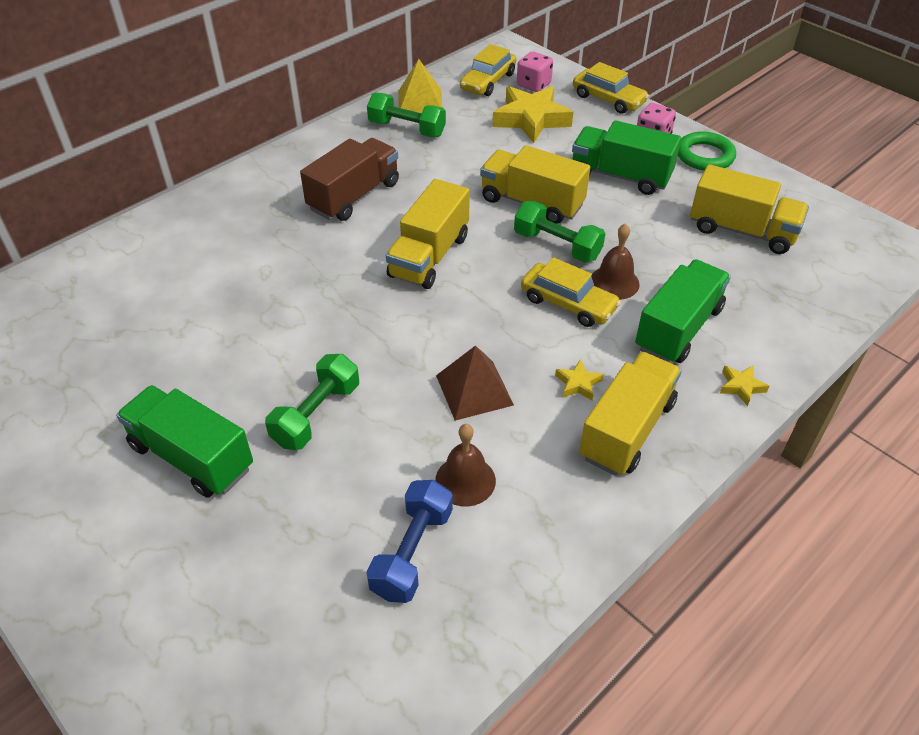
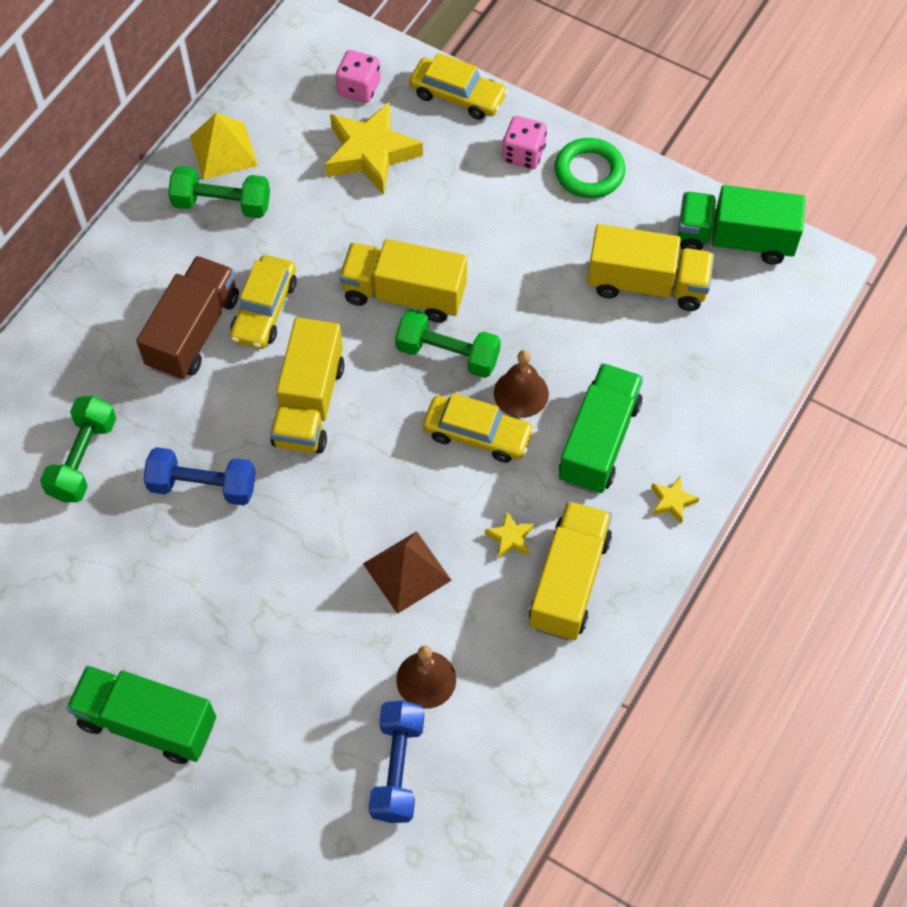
camera: 15 degrees left, 15 degrees up
green dumbbell [265,354,359,450] -> green dumbbell moved to [40,396,116,502]
yellow car [460,44,516,96] -> yellow car moved to [230,255,297,349]
green truck [572,120,681,195] -> green truck moved to [678,185,806,264]
none -> blue dumbbell [143,447,256,505]

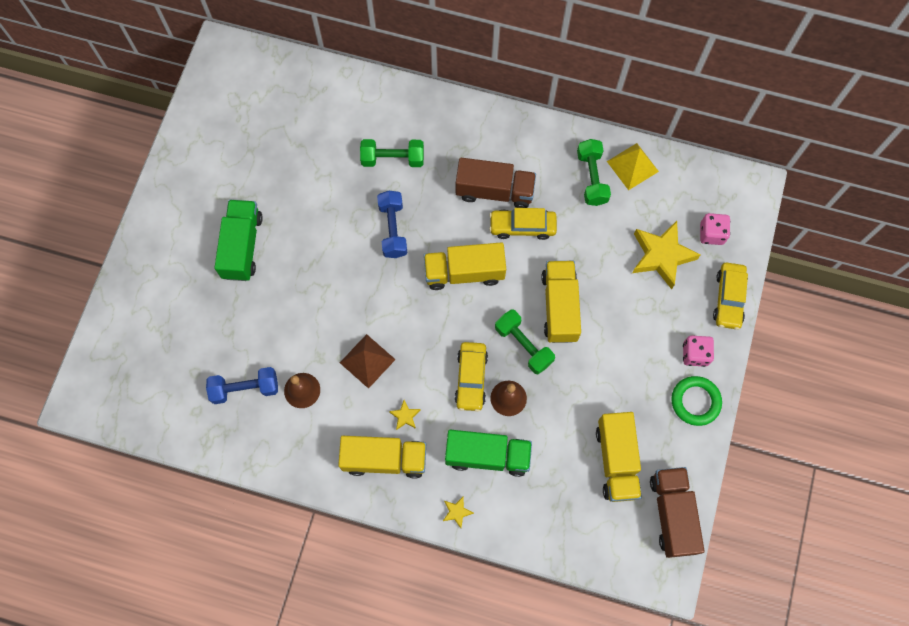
camera: 75 degrees right, 10 degrees up
green dumbbell [395,309,501,378] -> green dumbbell turned 45 degrees counterclockwise [495,309,555,374]
green truck [678,185,806,264] -> brown truck [650,467,704,558]

